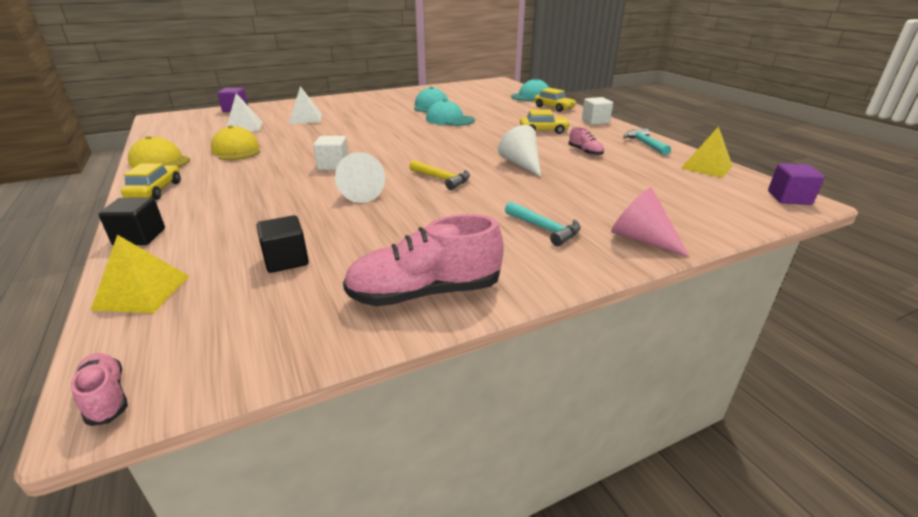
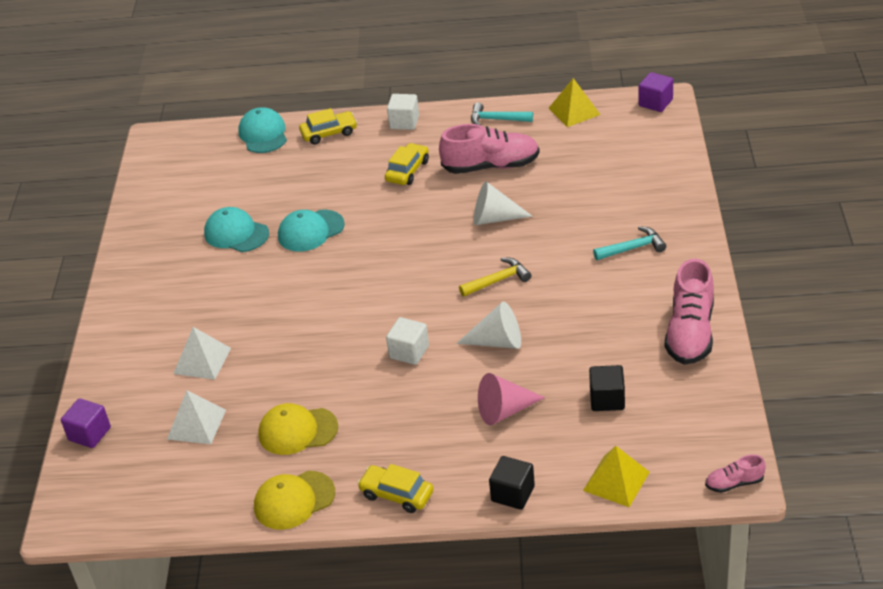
camera: 60 degrees left, 10 degrees up
pink shoe [568,127,604,156] -> pink shoe [439,124,540,174], size x2.07
pink cone [611,188,690,257] -> pink cone moved to [478,373,545,425]

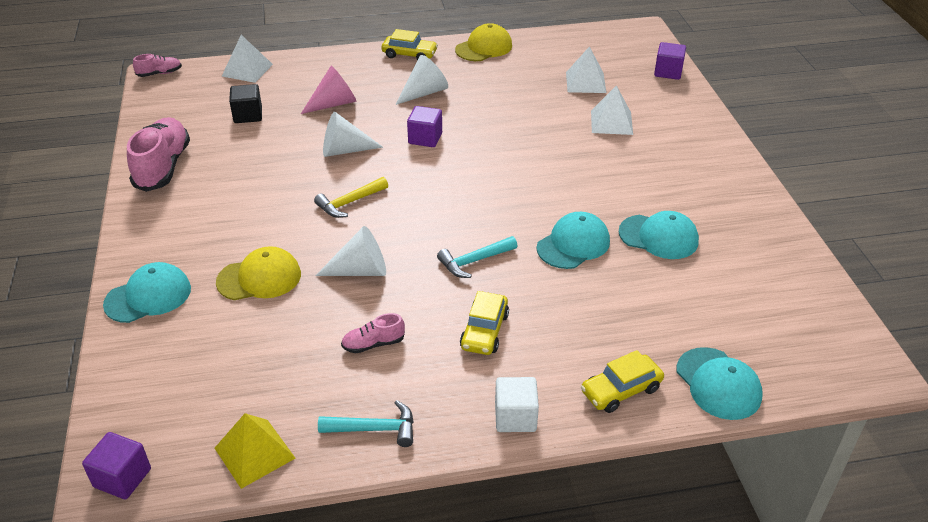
camera: 165 degrees right, 0 degrees up
yellow cap [258,403,338,455] -> yellow cap moved to [216,246,301,300]
white cube [386,317,429,365] -> purple cube [407,106,442,147]
pink shoe [439,124,540,174] -> pink shoe [341,313,405,353], size x0.48
black cube [489,456,535,510] -> none
yellow pyramid [583,446,649,507] -> white pyramid [222,35,273,83]
turquoise hammer [593,226,666,260] -> turquoise hammer moved to [437,236,517,278]
none -> turquoise cap [103,262,191,323]
none -> white cone [396,55,448,105]

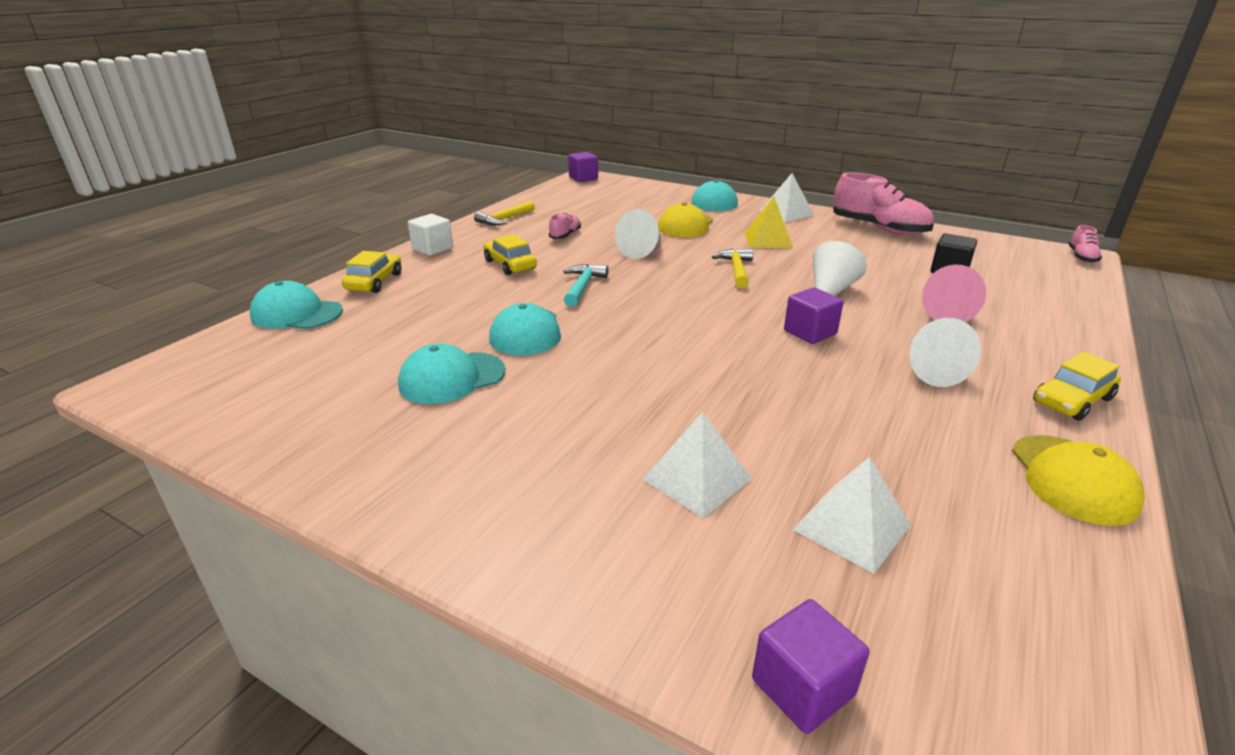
camera: 130 degrees right, 10 degrees down
yellow pyramid [214,413,295,489] -> yellow pyramid moved to [745,196,793,248]
white pyramid [222,35,273,83] -> white pyramid moved to [759,173,814,222]
turquoise hammer [318,400,414,447] -> yellow hammer [474,200,535,226]

